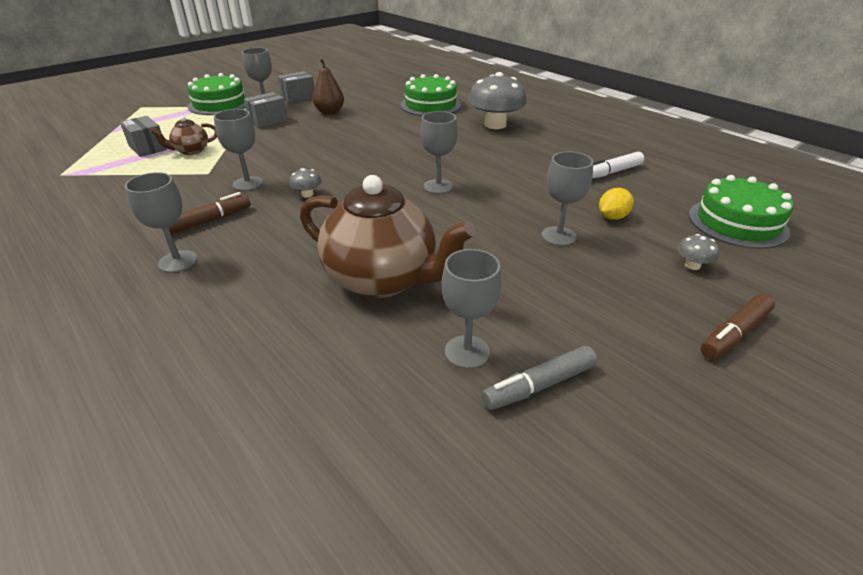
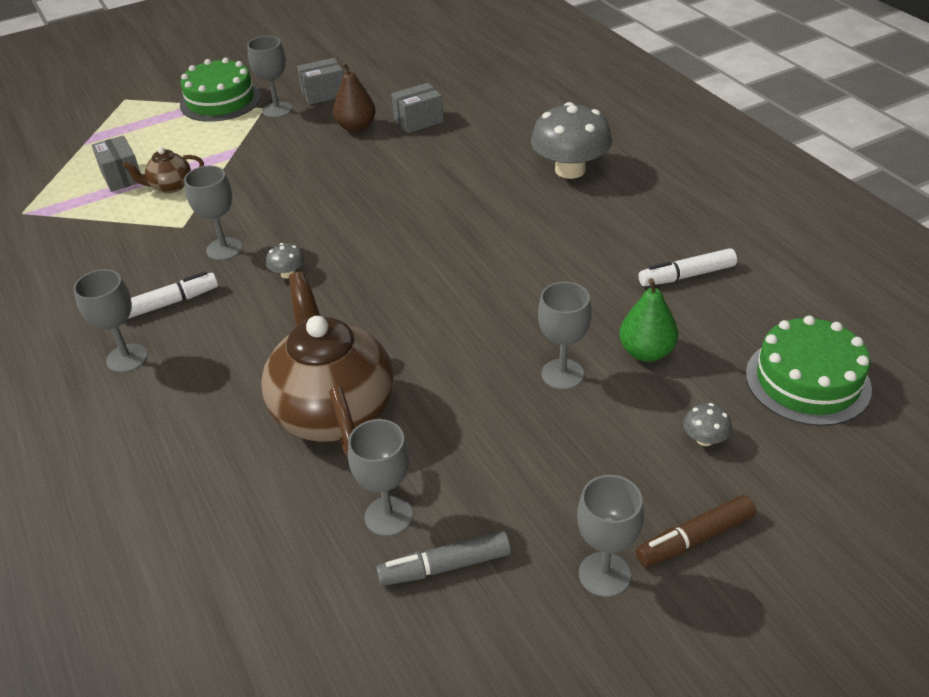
camera: 15 degrees right, 5 degrees up
brown marker [162,192,251,234] -> white marker [128,271,218,319]
grey box [244,92,288,128] -> grey box moved to [391,83,444,133]
brown teapot [300,175,475,298] -> brown teapot turned 150 degrees counterclockwise [261,272,394,458]
green cake [400,74,461,116] -> none
grey goblet [420,111,458,194] -> grey goblet moved to [577,475,644,597]
yellow lemon [599,188,634,220] -> green pear [619,278,678,362]

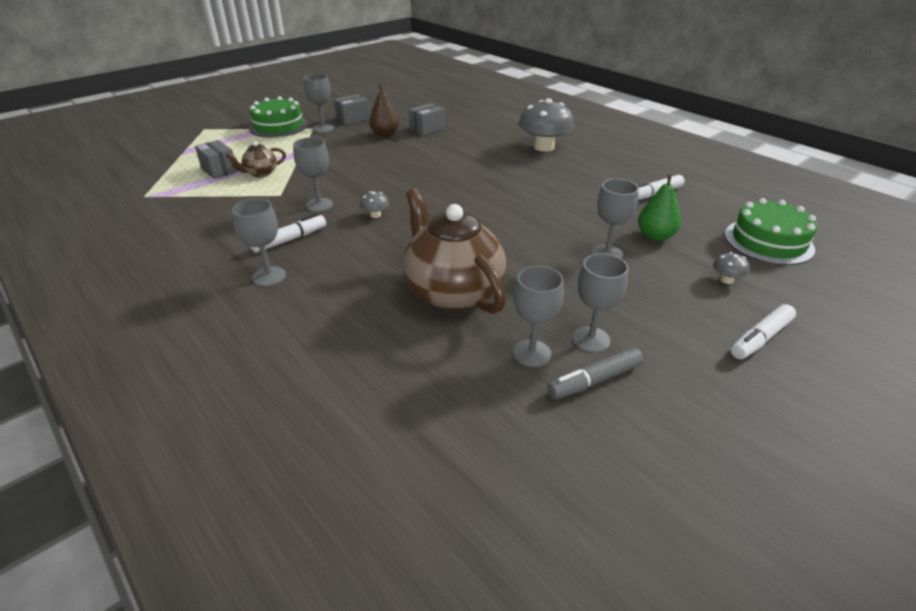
camera: 15 degrees left, 5 degrees down
grey goblet [577,475,644,597] -> grey goblet moved to [572,253,629,352]
brown marker [636,495,756,567] -> white marker [731,304,796,359]

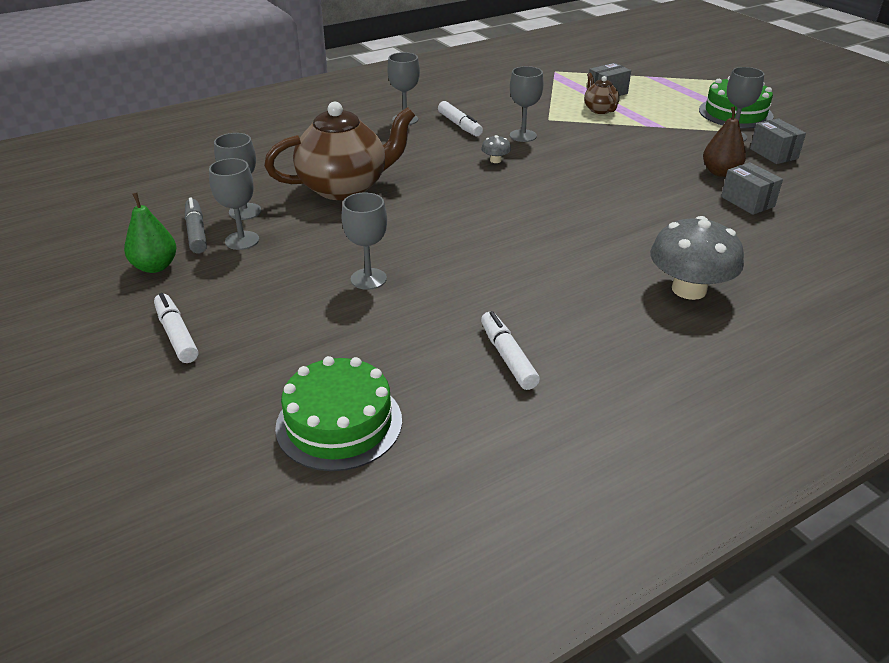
camera: 100 degrees right, 0 degrees up
green pear [638,174,681,241] -> green pear moved to [124,193,177,273]
grey mushroom [713,252,750,284] -> none

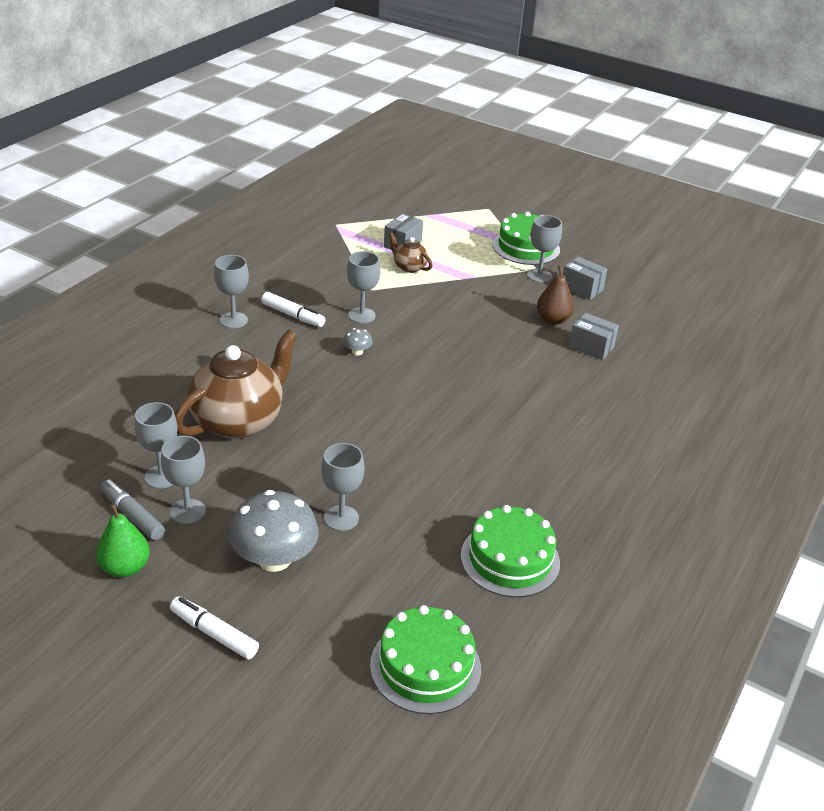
camera: 30 degrees left, 0 degrees up
white marker [481,311,540,390] -> green cake [461,505,560,597]
grey mushroom [650,216,744,300] -> grey mushroom moved to [229,490,319,572]

